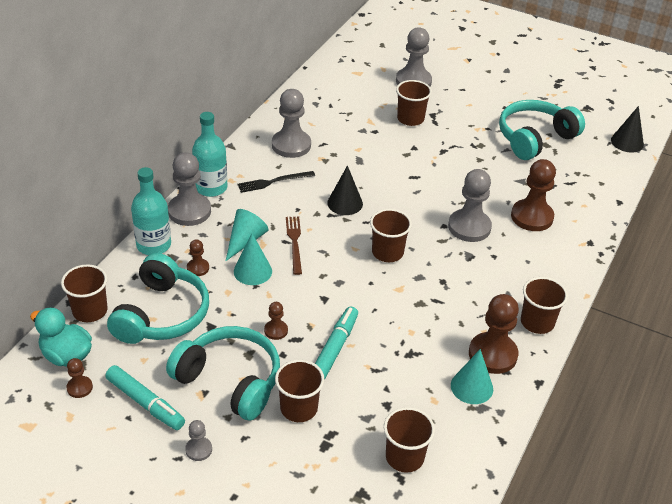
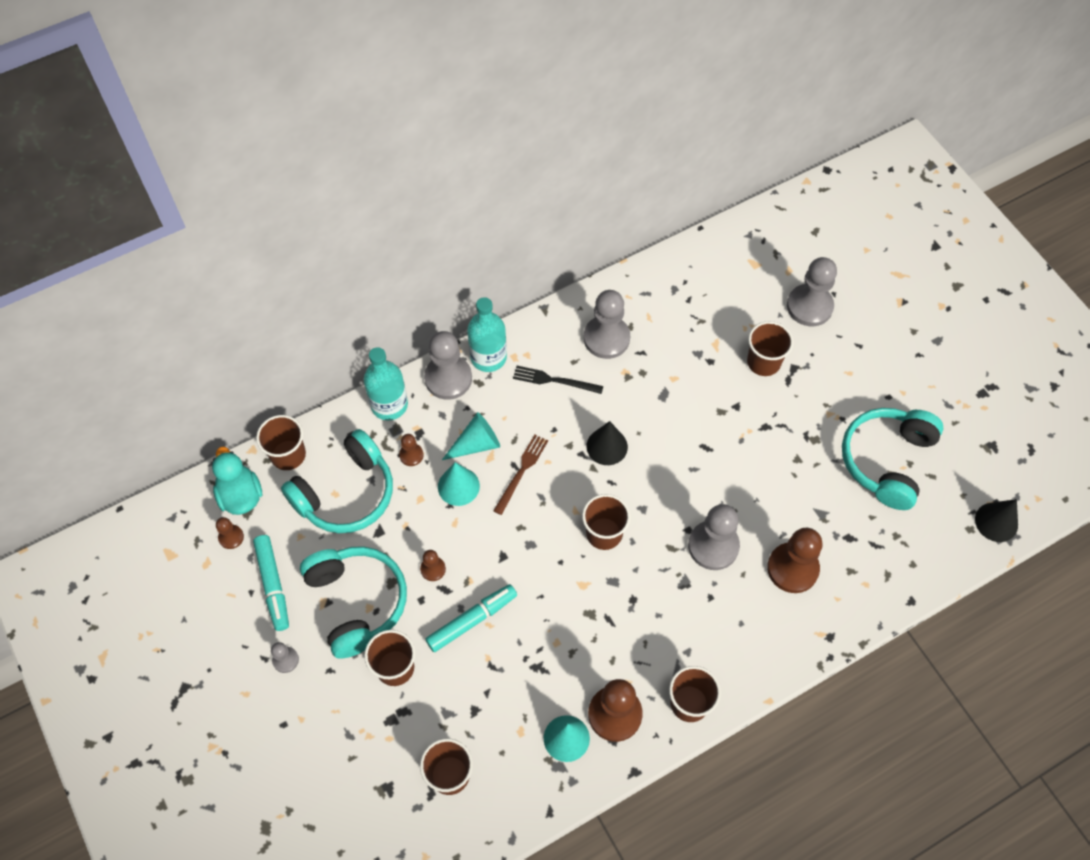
camera: 35 degrees right, 20 degrees up
turquoise headphones [499,100,585,160] -> turquoise headphones turned 60 degrees counterclockwise [842,408,944,510]

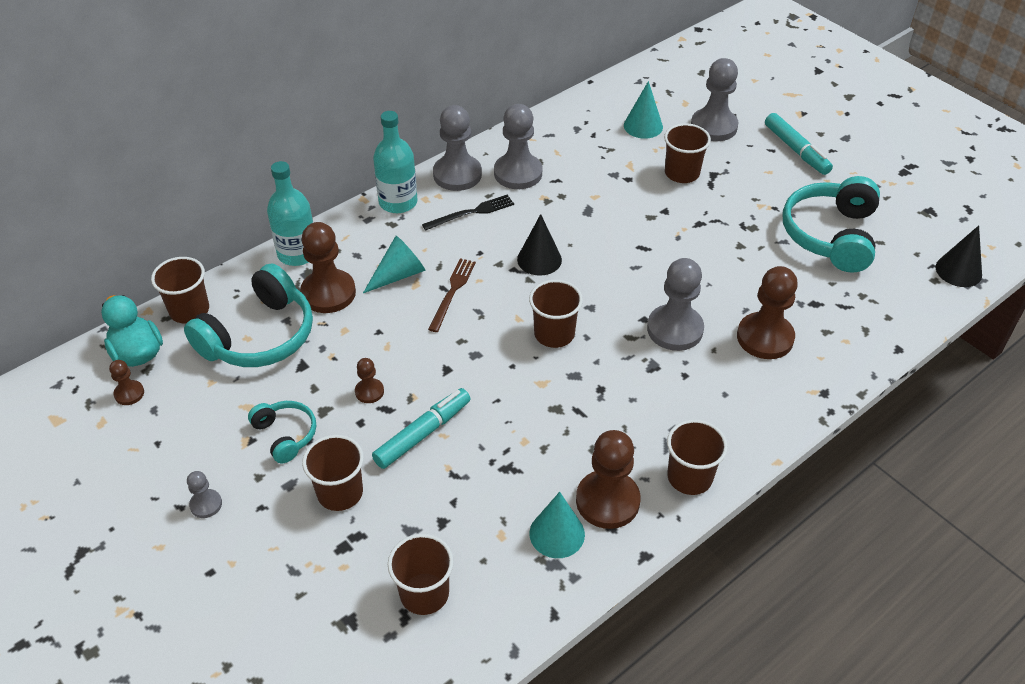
camera: 10 degrees left, 15 degrees down
turquoise marker [253,535,289,631] -> turquoise marker moved to [765,113,833,175]
turquoise headphones [300,546,407,659] -> turquoise headphones [248,401,316,463], size x0.53
brown pawn [399,434,424,466] -> brown pawn [300,222,356,313], size x2.04
grey pawn [424,331,472,400] -> grey pawn moved to [433,105,482,191]
turquoise cone [438,462,480,506] -> turquoise cone moved to [624,81,663,139]
black fork [513,366,603,394] -> black fork turned 150 degrees clockwise [422,195,514,231]

